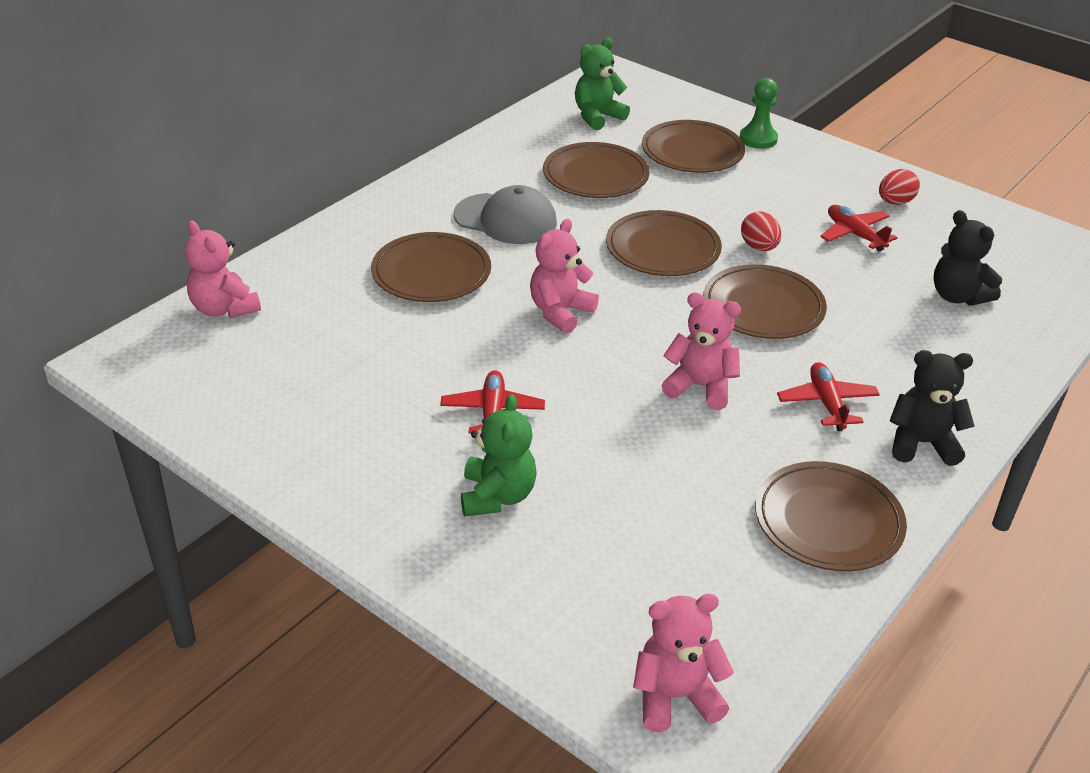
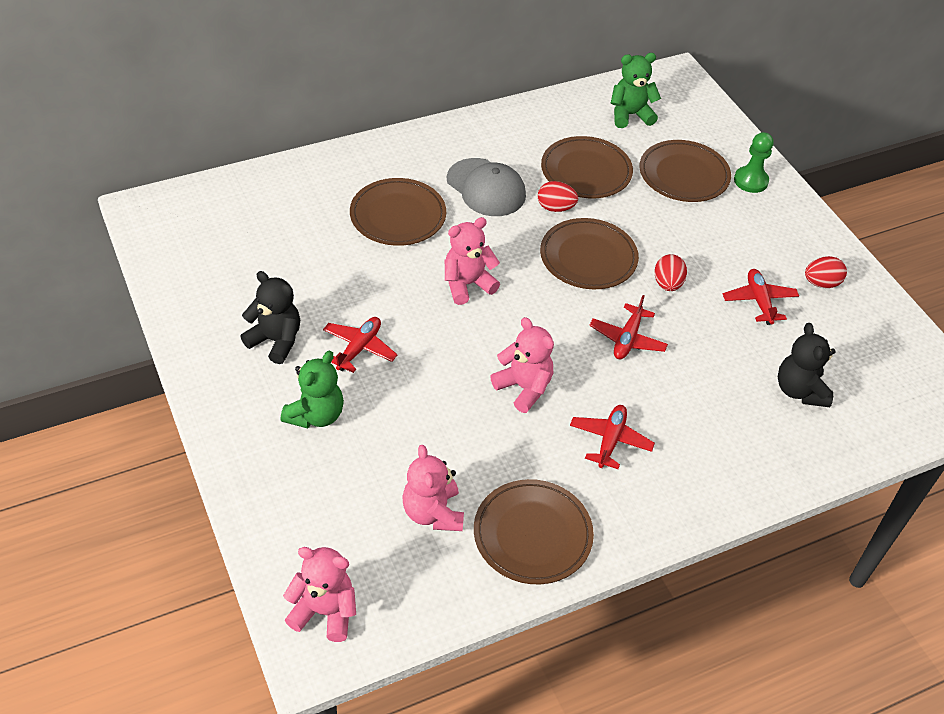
camera: 25 degrees right, 10 degrees up
pink teddy bear [185,221,261,318] -> pink teddy bear moved to [403,445,464,531]
brown plate [703,264,827,339] -> red plane [589,295,668,359]
black teddy bear [890,350,975,466] -> black teddy bear moved to [240,271,300,364]
none -> red egg [538,181,578,212]

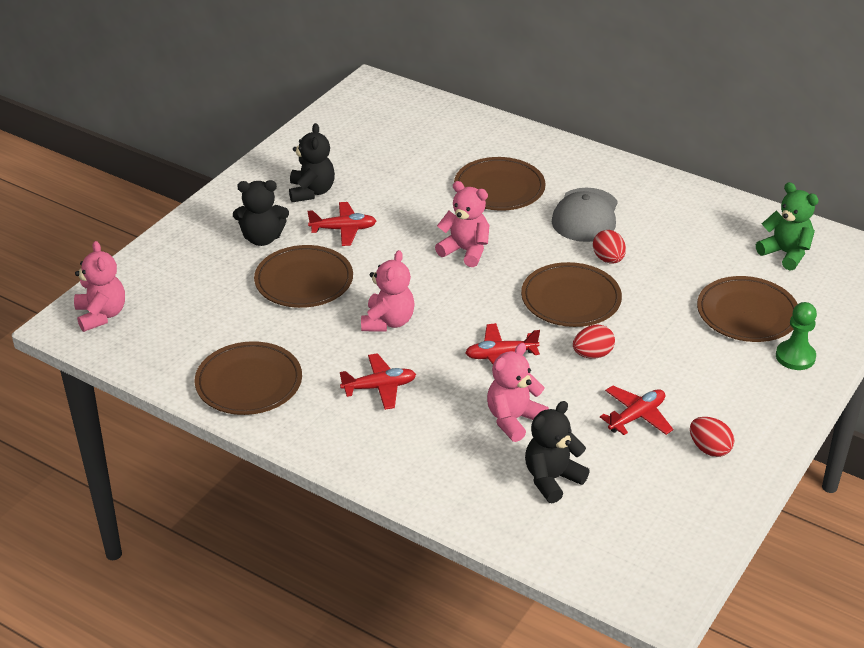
camera: 60 degrees right, 10 degrees down
green teddy bear [281,351,344,429] -> black teddy bear [233,180,289,246]
pink teddy bear [403,445,464,531] -> pink teddy bear moved to [487,343,549,442]
brown plate [541,136,633,198] -> brown plate moved to [254,245,353,308]

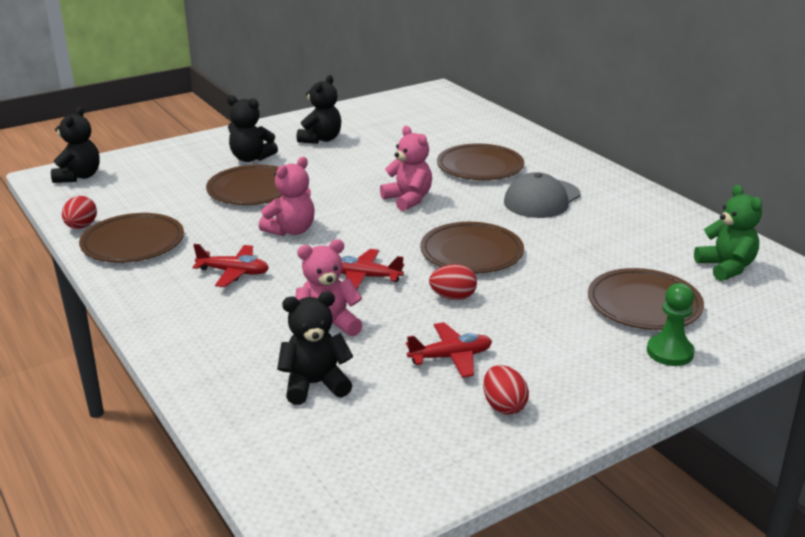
camera: 25 degrees right, 10 degrees down
pink teddy bear [74,241,125,332] -> black teddy bear [51,107,100,183]
red plane [307,202,376,246] -> none
red egg [593,230,626,264] -> red egg moved to [62,196,97,229]

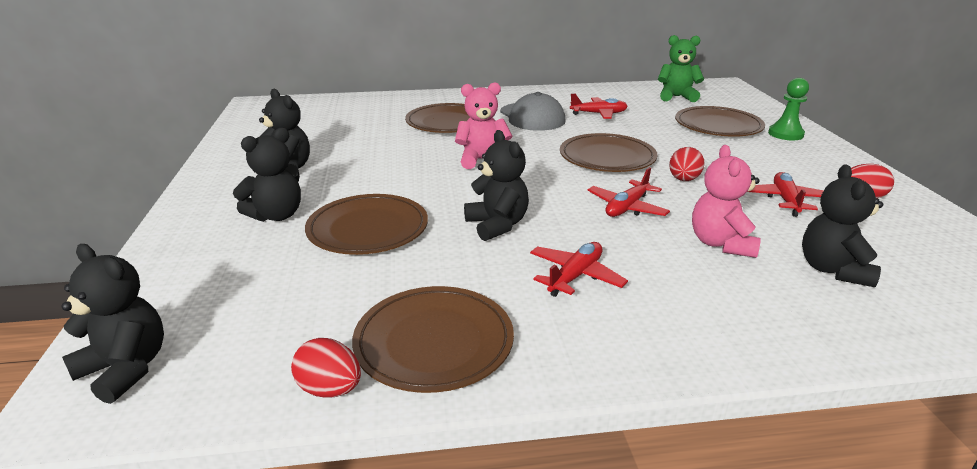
camera: 65 degrees left, 0 degrees up
pink teddy bear [259,157,315,236] -> black teddy bear [464,130,529,241]
none -> red plane [570,93,628,119]

